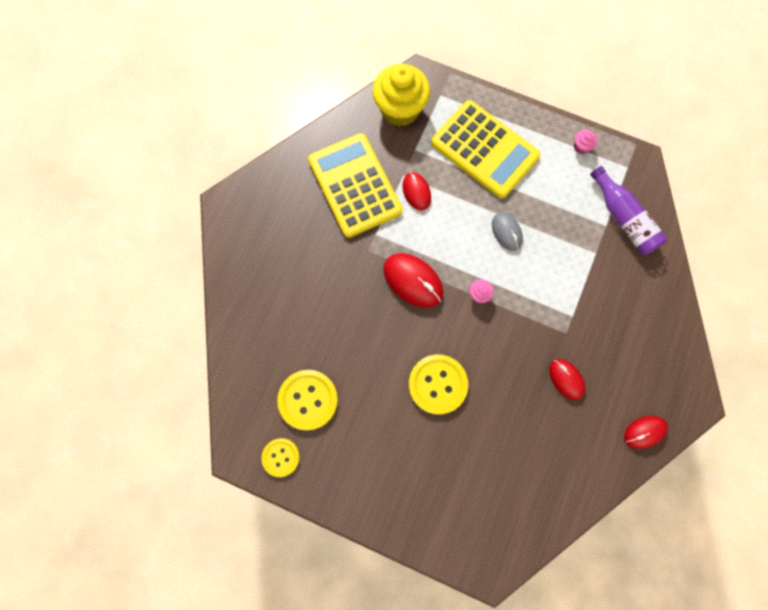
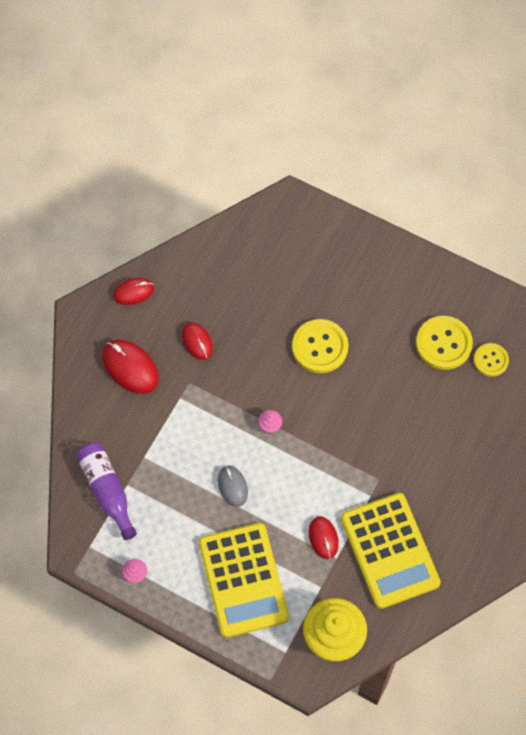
camera: 175 degrees left, 10 degrees down
yellow button [261,438,300,477] -> yellow button moved to [474,343,509,377]
red mouse [383,253,443,308] -> red mouse moved to [102,339,159,394]
yellow calculator [431,100,540,198] -> yellow calculator turned 150 degrees counterclockwise [199,523,289,638]

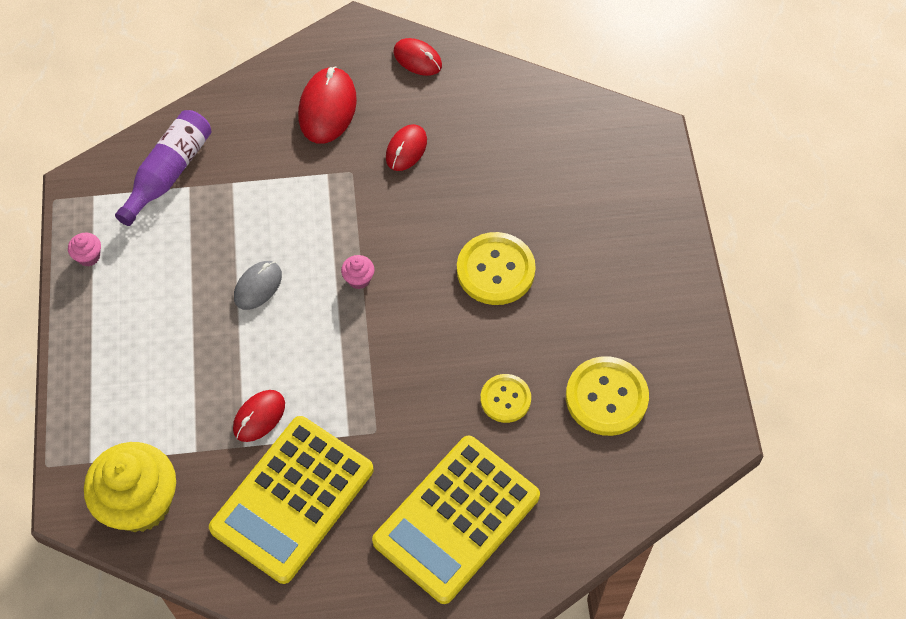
camera: 55 degrees right, 5 degrees down
yellow calculator [199,523,289,638] -> yellow calculator moved to [372,435,540,604]
yellow button [474,343,509,377] -> yellow button moved to [480,374,531,423]

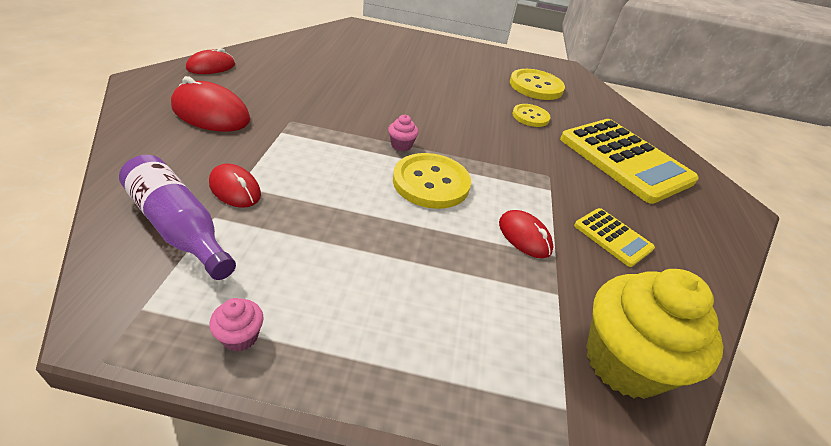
camera: 80 degrees left, 20 degrees down
yellow calculator [209,416,374,584] -> yellow calculator [574,208,655,267], size x0.47
grey mouse [234,261,282,310] -> none
red mouse [386,124,427,171] -> red mouse moved to [209,164,261,208]
yellow button [457,232,536,305] -> yellow button moved to [393,153,471,209]

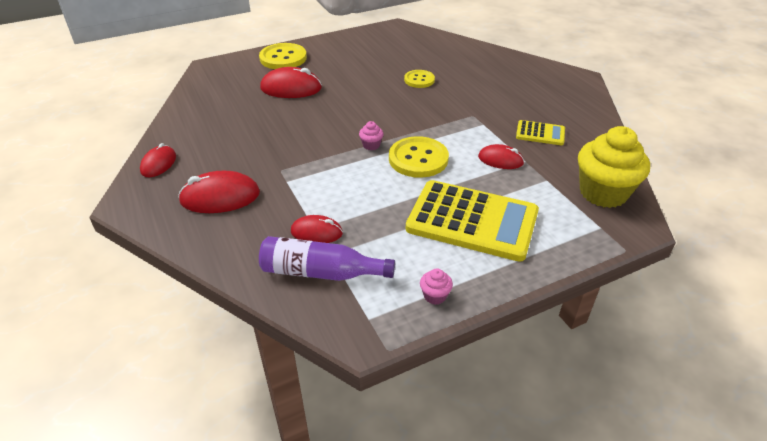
camera: 30 degrees left, 0 degrees up
yellow button [510,69,565,100] -> yellow button moved to [259,43,307,69]
yellow calculator [560,119,699,204] -> yellow calculator moved to [406,180,539,262]
none -> red mouse [260,67,322,98]

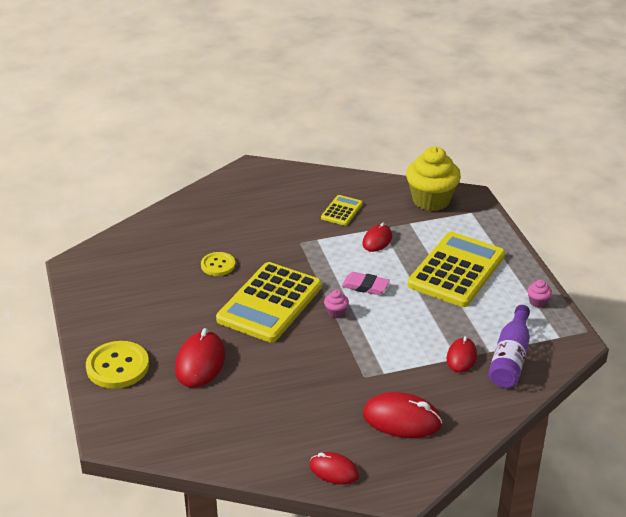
camera: 80 degrees left, 5 degrees down
red mouse [178,171,260,213] -> red mouse turned 75 degrees counterclockwise [363,392,443,438]
yellow button [389,136,449,178] -> pink eraser [342,272,390,295]
none -> yellow calculator [216,262,322,343]

